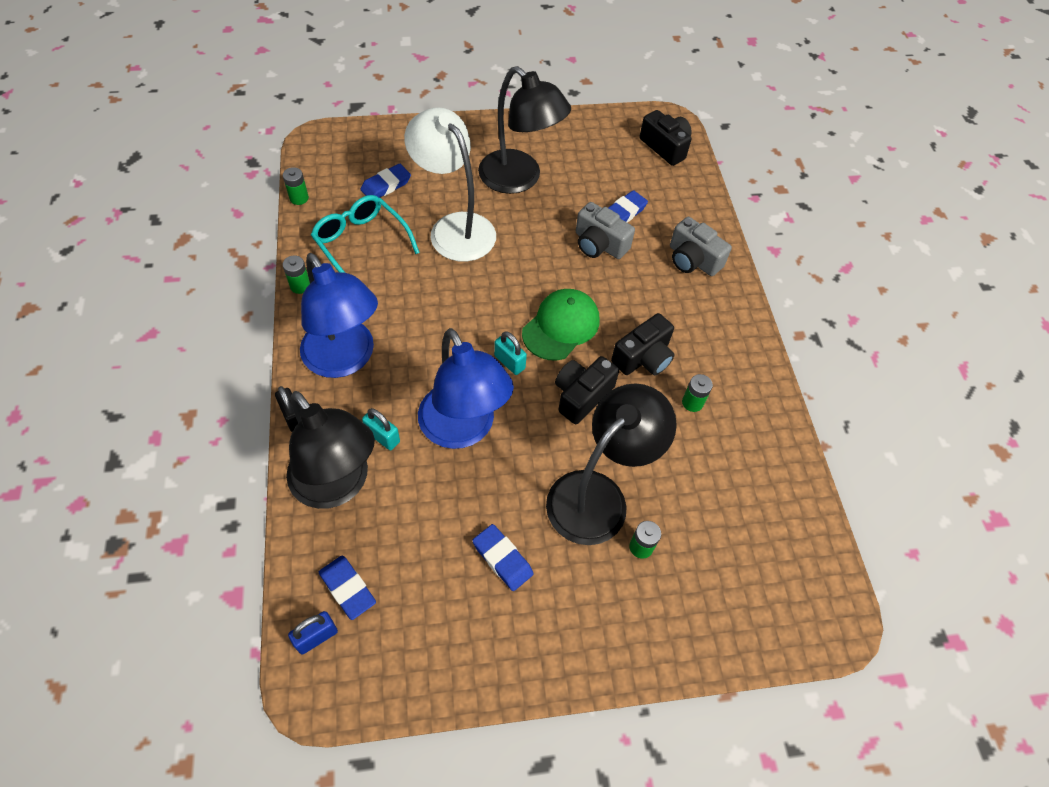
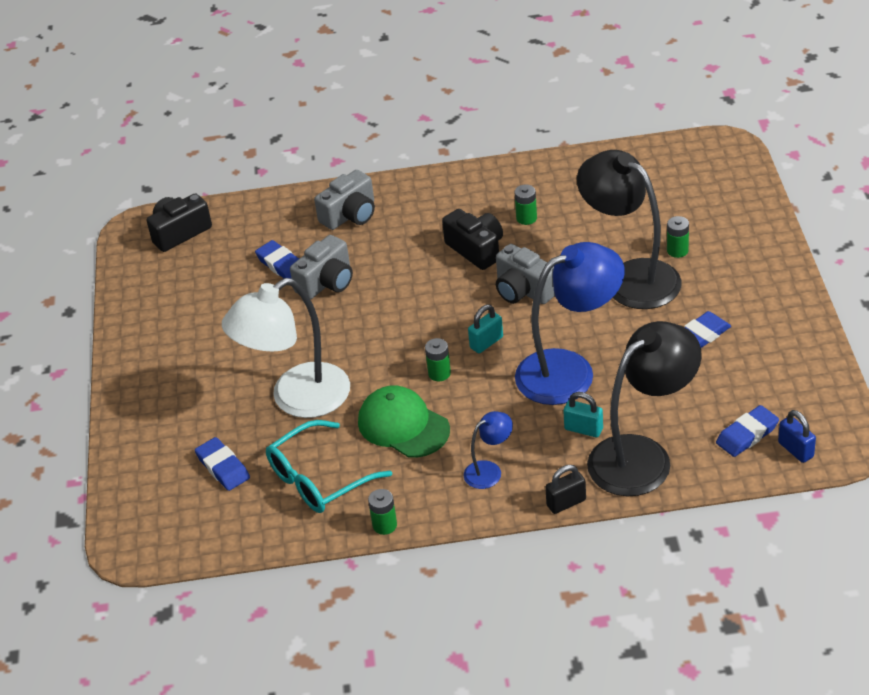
camera: 80 degrees left, 15 degrees down
green battery [283,167,309,205] -> green battery moved to [425,338,451,381]
blue lamp [300,253,378,378] -> blue lamp [464,411,513,489], size x0.46
turquoise padlock [362,408,400,450] -> turquoise padlock turned 75 degrees clockwise [563,392,603,437]
black lamp [478,66,571,194] -> none
green cap [522,289,600,360] -> green cap moved to [358,385,450,458]
black camera [555,356,619,424] -> grey camera [496,244,555,304]

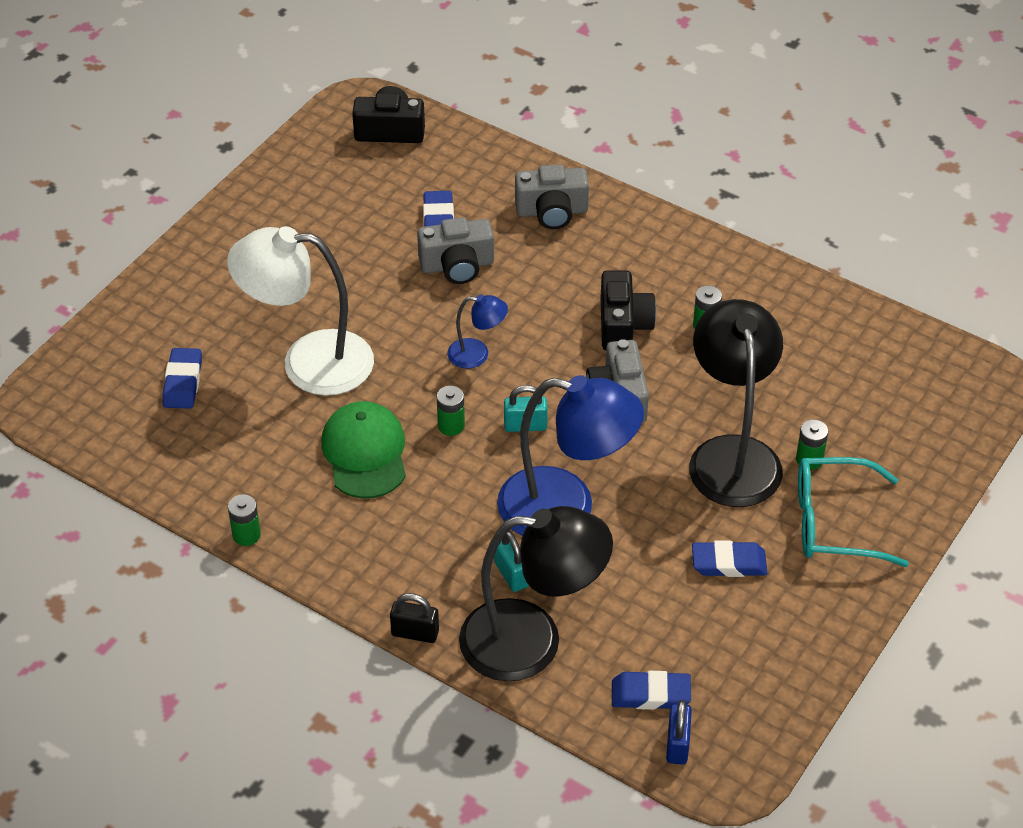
camera: 35 degrees right, 5 degrees up
turquoise glasses [266,420,392,513] -> turquoise glasses moved to [798,457,909,567]
blue lamp [464,411,513,489] -> blue lamp moved to [448,294,508,368]

